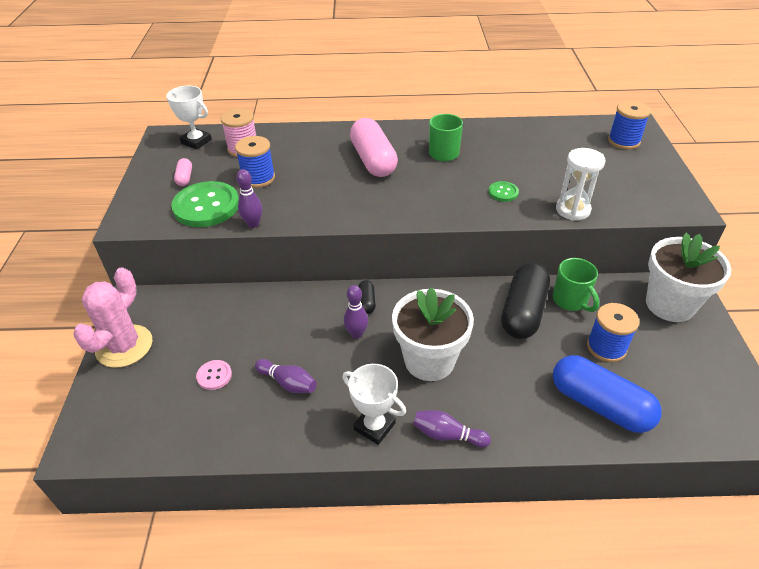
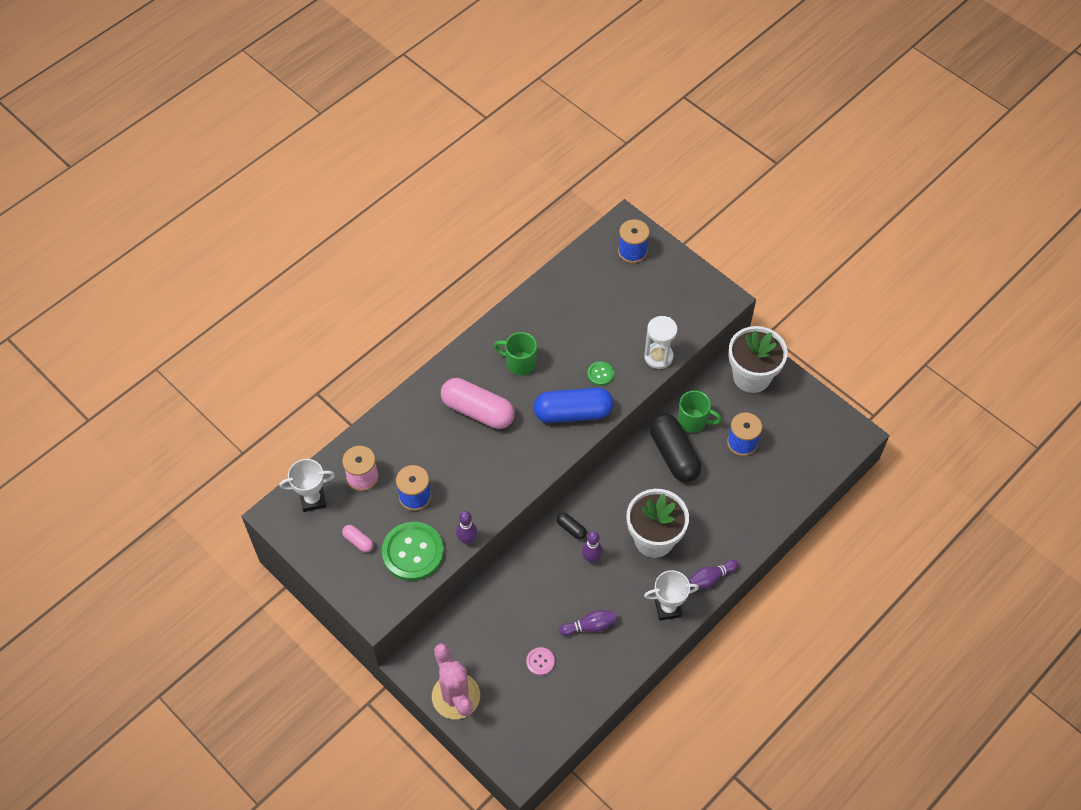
camera: 45 degrees left, 15 degrees up
blue capsule [553,355,662,433] -> blue capsule moved to [533,388,614,423]

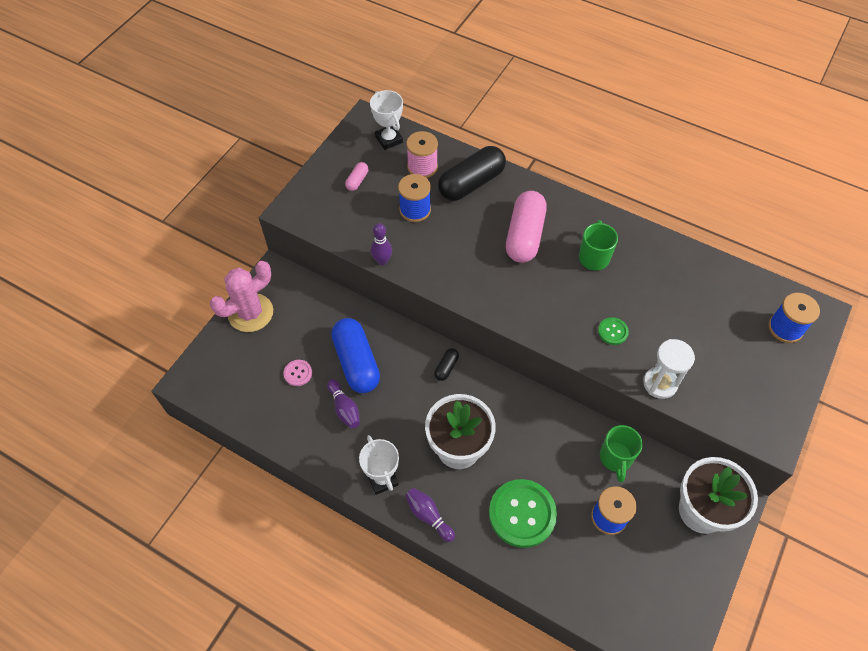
camera: 75 degrees right, 0 degrees up
green button [382,522,444,581] -> green button moved to [489,479,557,548]
blue capsule [533,388,614,423] -> blue capsule moved to [331,318,380,393]
purple bowling pin [582,531,603,563] -> none
black capsule [649,413,701,482] -> black capsule moved to [438,146,506,201]

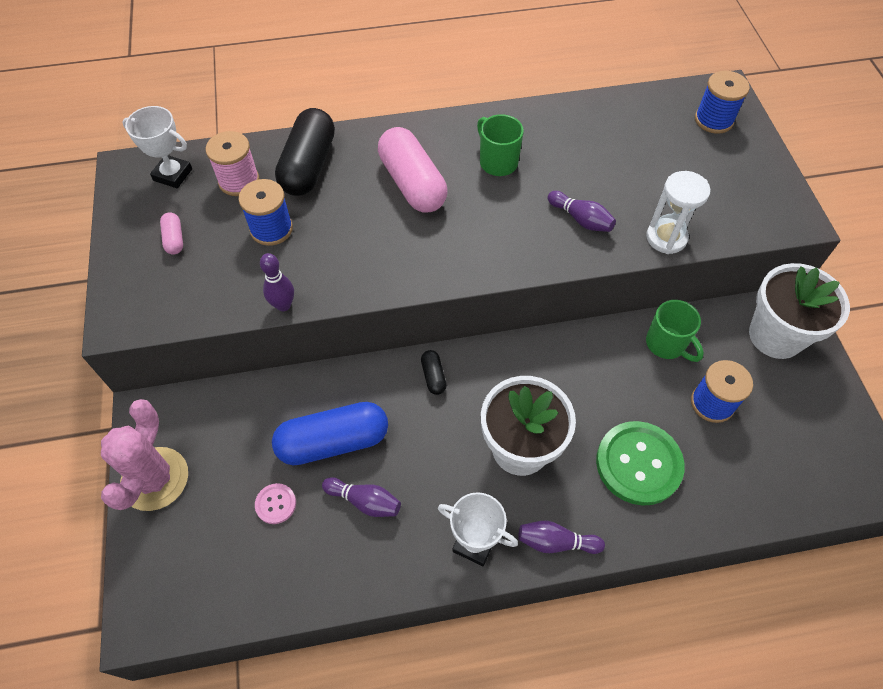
camera: 40 degrees left, 0 degrees up
blue capsule [331,318,380,393] -> blue capsule turned 45 degrees counterclockwise [272,402,388,465]
green button [598,317,629,345] -> purple bowling pin [548,191,616,232]

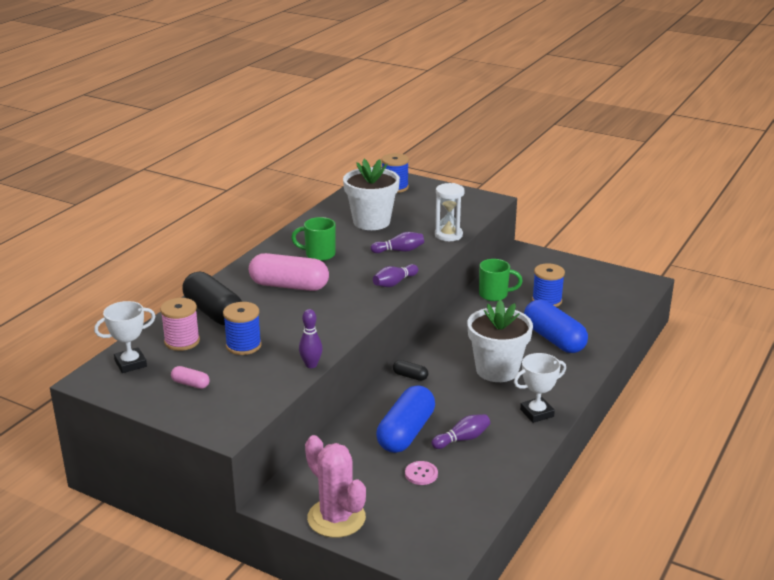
camera: 50 degrees left, 30 degrees down
purple bowling pin [518,521,605,554] -> purple bowling pin moved to [373,264,418,287]
green button [596,421,685,506] -> blue capsule [524,300,588,353]
white flower pot [749,263,850,359] -> white flower pot moved to [343,159,400,230]

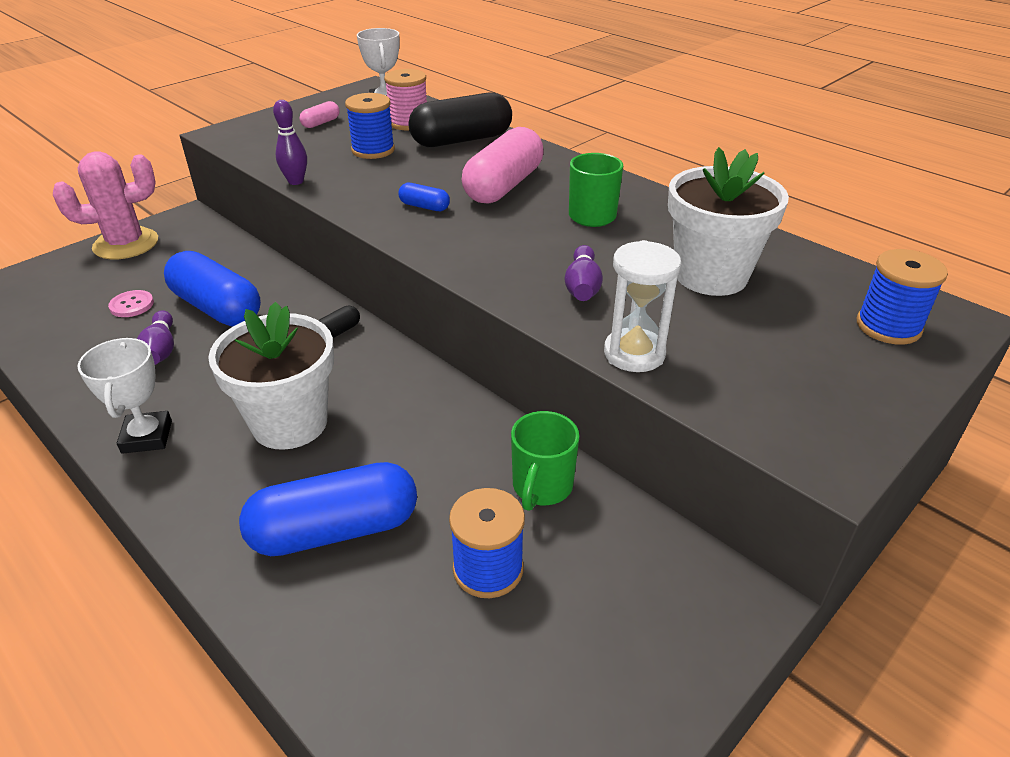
camera: 105 degrees right, 10 degrees up
purple bowling pin [373,264,418,287] -> none
none -> blue capsule [398,183,450,211]

